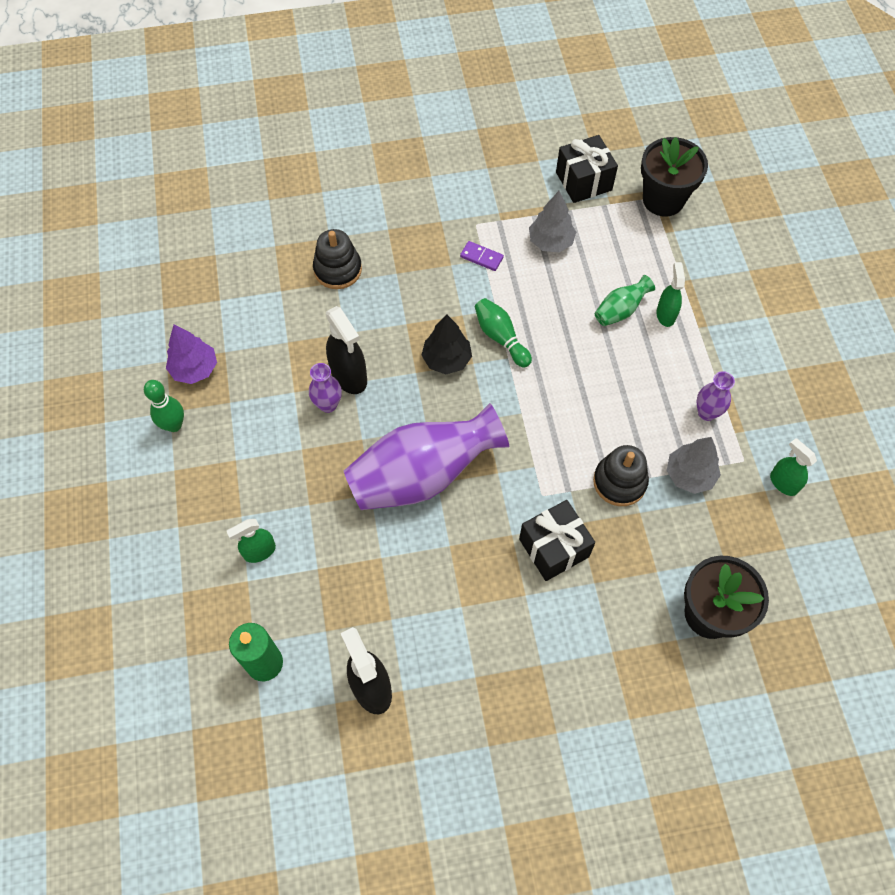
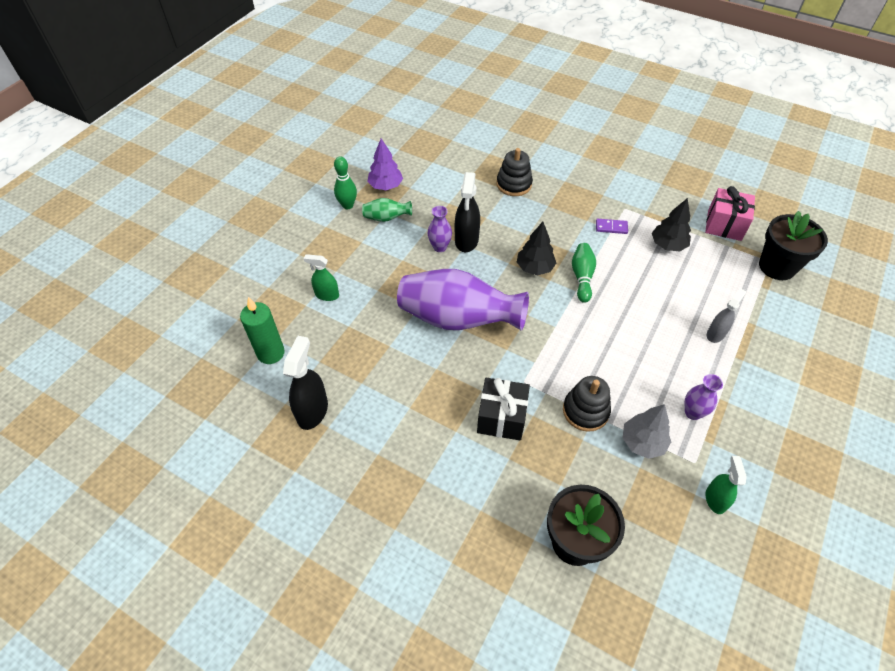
camera: 40 degrees right, 10 degrees down
purple domino [460,241,504,271] -> purple domino turned 60 degrees counterclockwise [596,219,628,234]
grey tree [529,191,576,252] -> black tree [652,198,691,251]
black gift [556,135,618,203] -> pink gift [705,186,755,241]
green vase [595,275,655,326] -> green vase moved to [362,198,412,222]
green spray bottle [656,262,685,327] -> grey spray bottle [707,288,746,343]

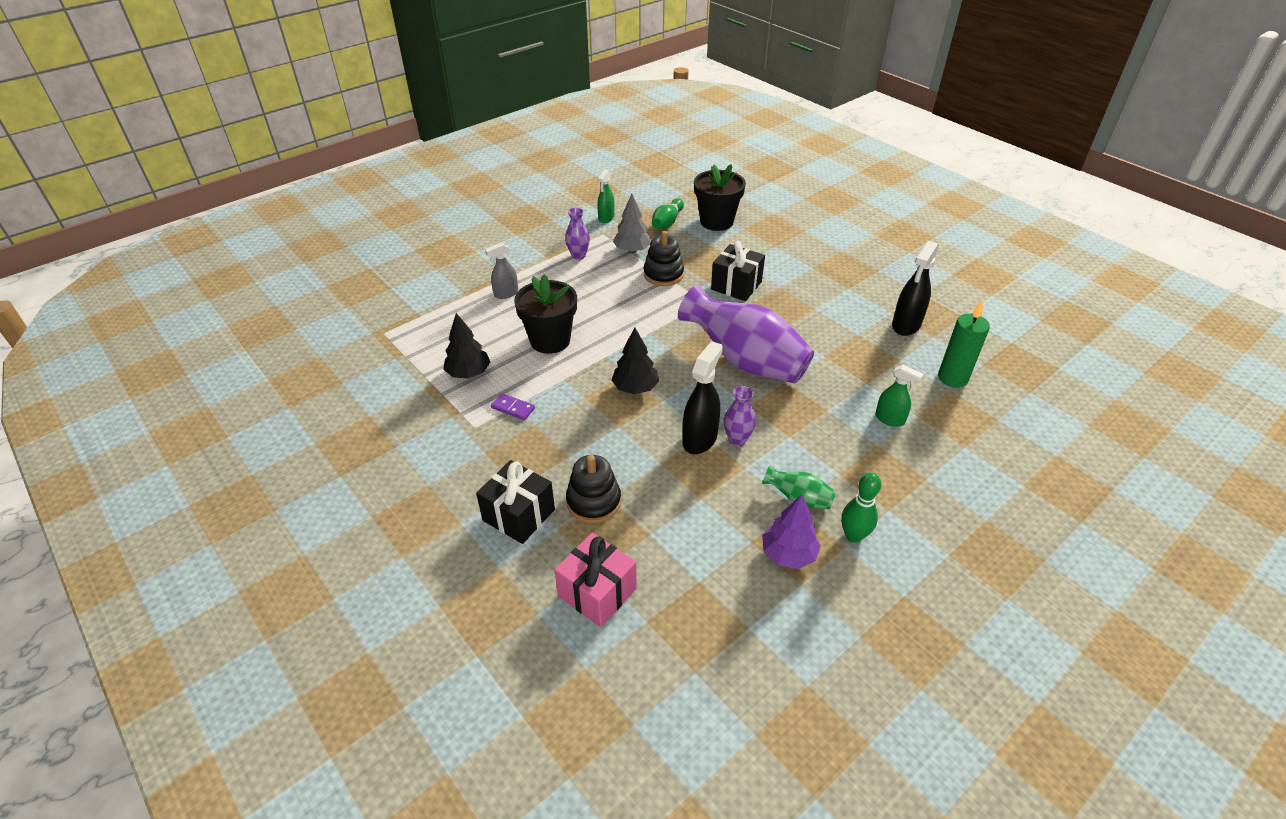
camera: 160 degrees left, 10 degrees down
green bowling pin [572,243,596,303] -> green bowling pin moved to [652,198,684,229]
pink gift [705,186,755,241] -> pink gift moved to [554,533,637,627]
black flower pot [759,211,828,280] -> black flower pot moved to [514,274,577,354]
none -> black gift [476,460,555,544]

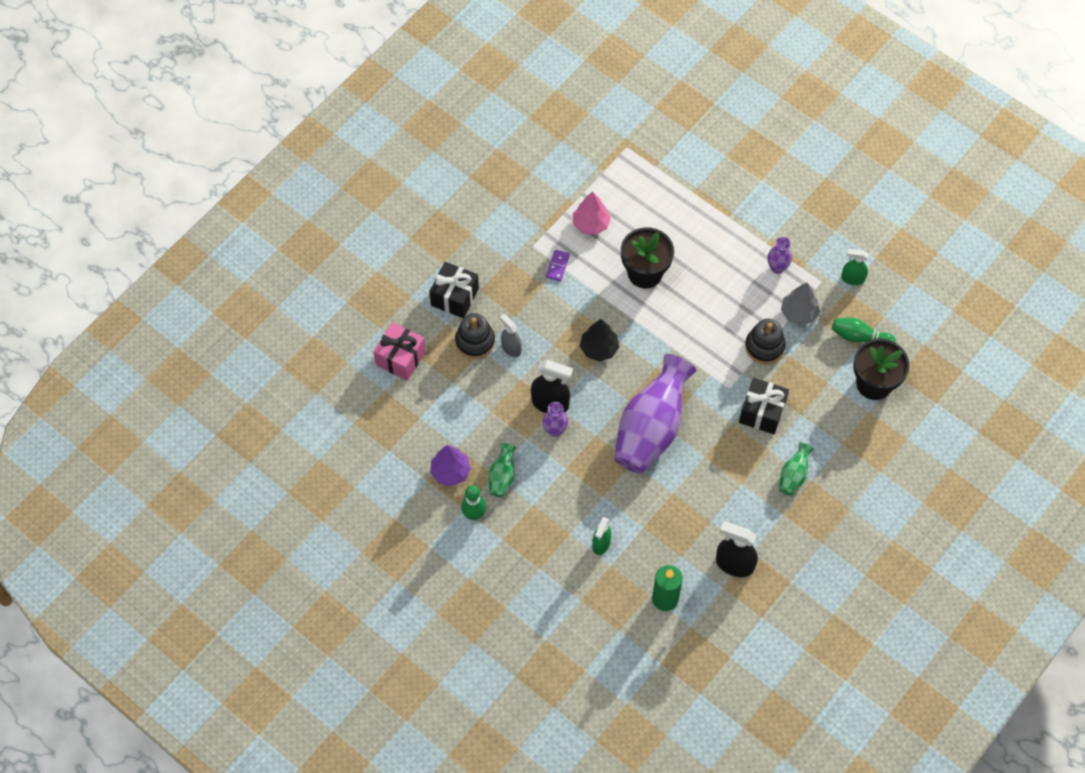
camera: 80 degrees right, 20 degrees up
black tree [443,313,490,379] -> pink tree [573,192,611,235]
grey spray bottle [485,243,518,299] -> grey spray bottle moved to [500,314,522,357]
none -> green vase [779,443,814,496]

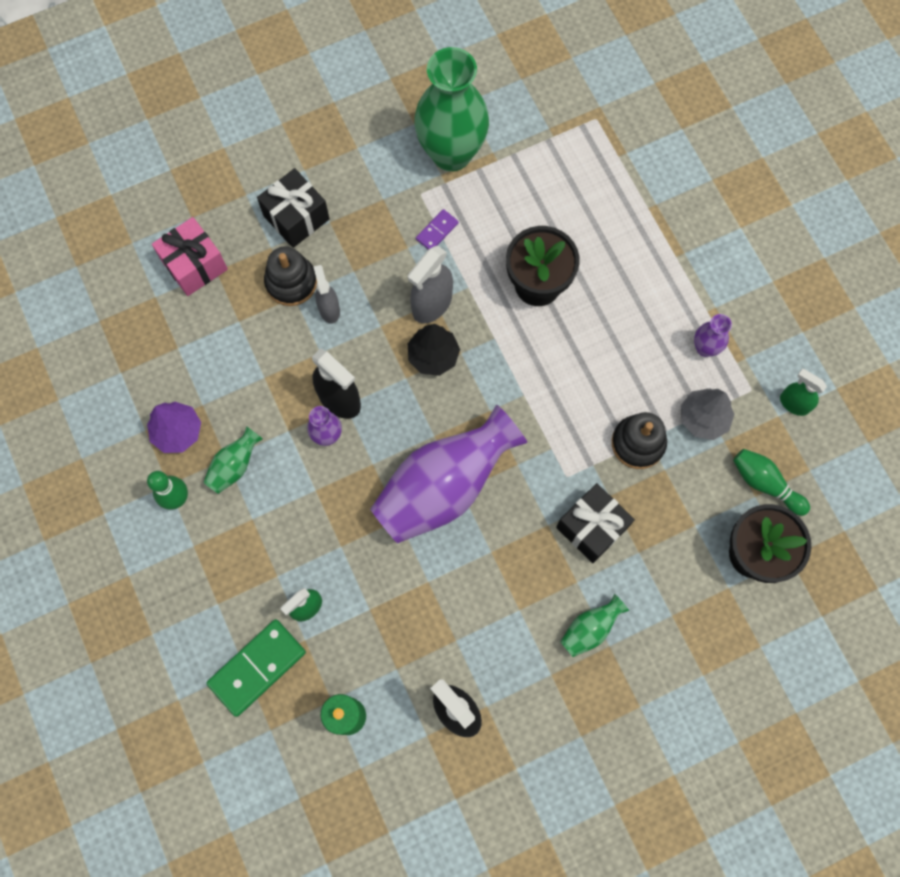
camera: 25 degrees right, 10 degrees up
pink tree [573,192,611,235] -> none
none -> green domino [206,619,306,717]
none -> grey spray bottle [408,246,453,323]
none -> green vase [414,47,489,172]

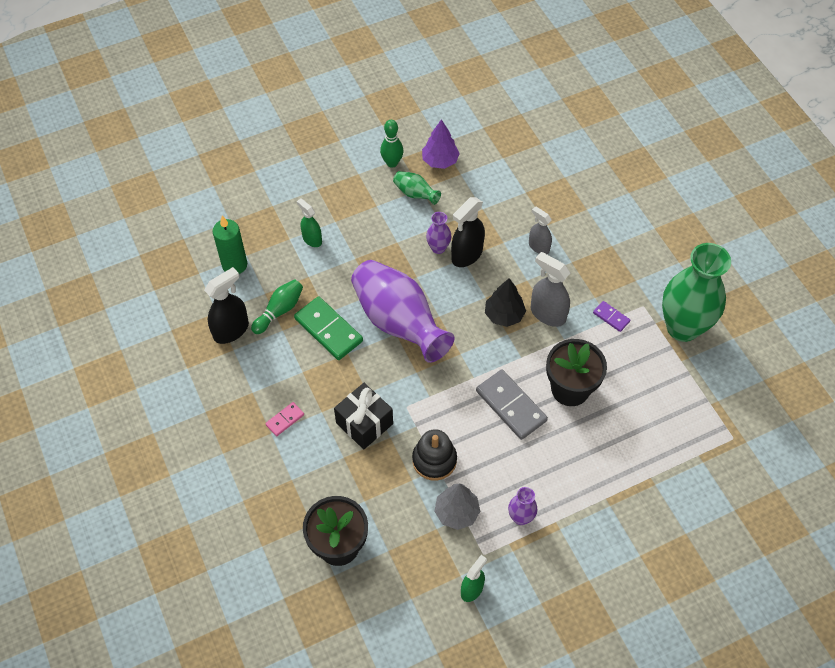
camera: 90 degrees right, 15 degrees down
pink gift [152,217,228,296] -> none
green domino [206,619,306,717] -> green domino moved to [294,296,363,360]
black gift [257,168,330,248] -> none
black stacking toy [264,246,317,306] -> none
grey spray bottle [313,265,340,324] -> grey spray bottle turned 120 degrees counterclockwise [529,206,552,254]
green vase [560,594,629,657] -> pink domino [265,402,304,436]
green bowling pin [733,449,810,516] -> green bowling pin moved to [251,279,303,334]
none -> grey domino [476,369,548,440]

